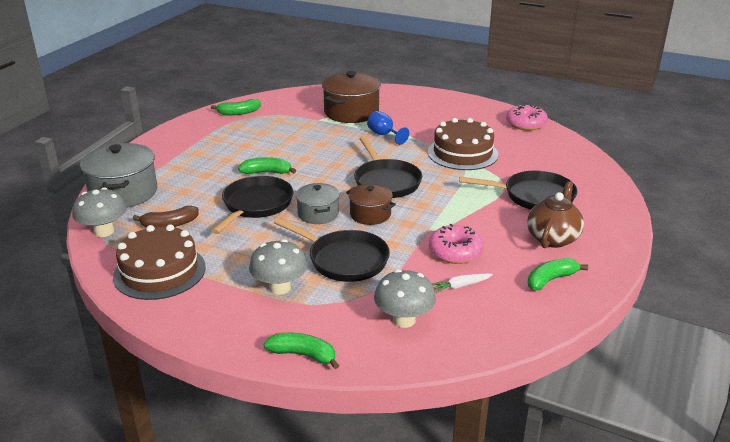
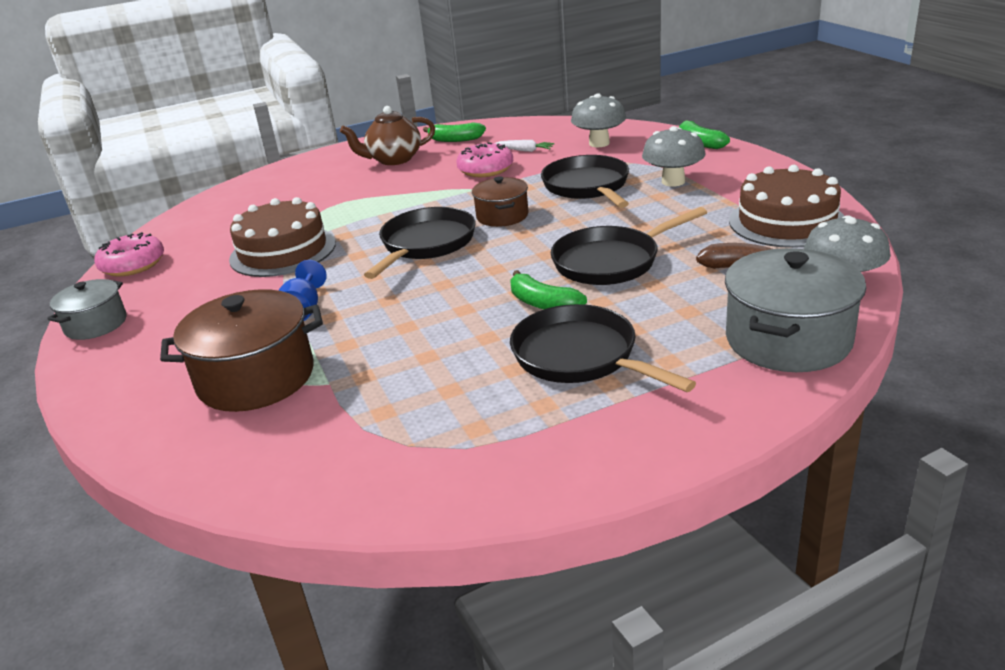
camera: 135 degrees left, 0 degrees up
green banana [211,99,261,116] -> none
grey pot [296,183,340,224] -> grey pot moved to [47,279,127,340]
black pan [459,171,578,210] -> black pan moved to [510,304,696,392]

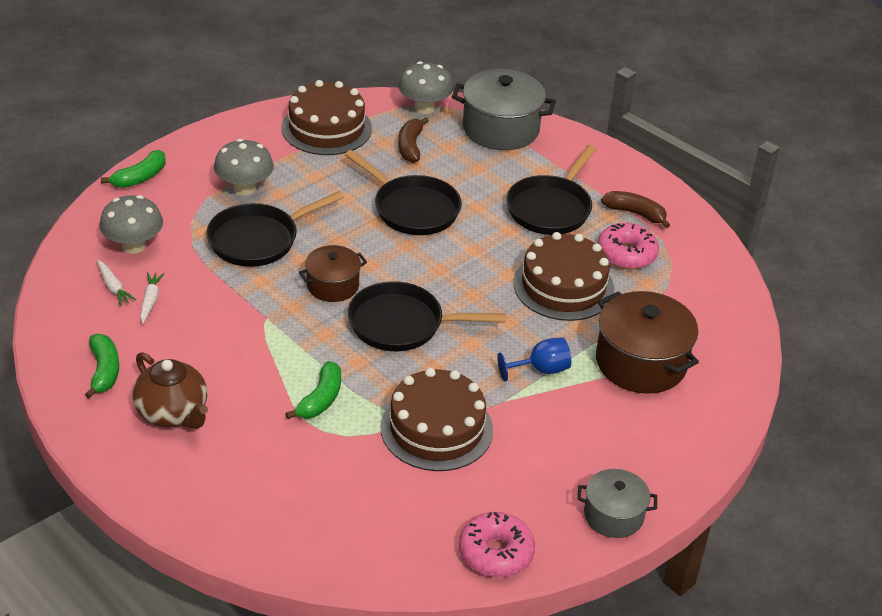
camera: 115 degrees left, 10 degrees up
pink donut [456,142,513,177] -> pink donut moved to [597,223,659,270]
green banana [511,270,587,310] -> green banana moved to [285,361,341,419]
none -> white carrot [97,260,136,306]
none -> brown cake [513,232,614,321]
none -> brown banana [601,191,670,228]

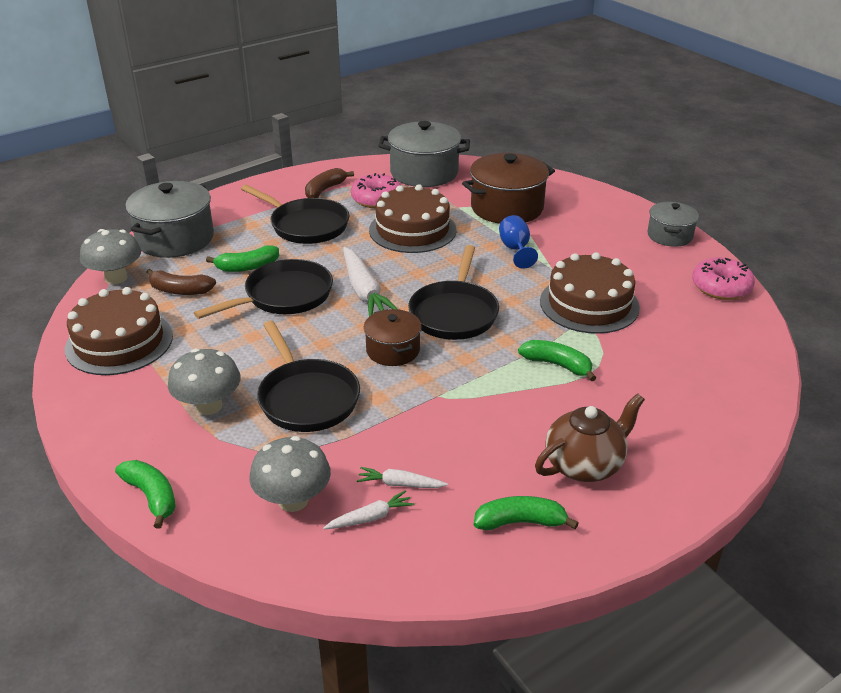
camera: 80 degrees left, 5 degrees down
none -> green banana [206,245,279,272]
none -> white carrot [343,247,397,316]
none -> grey pot [378,121,470,187]

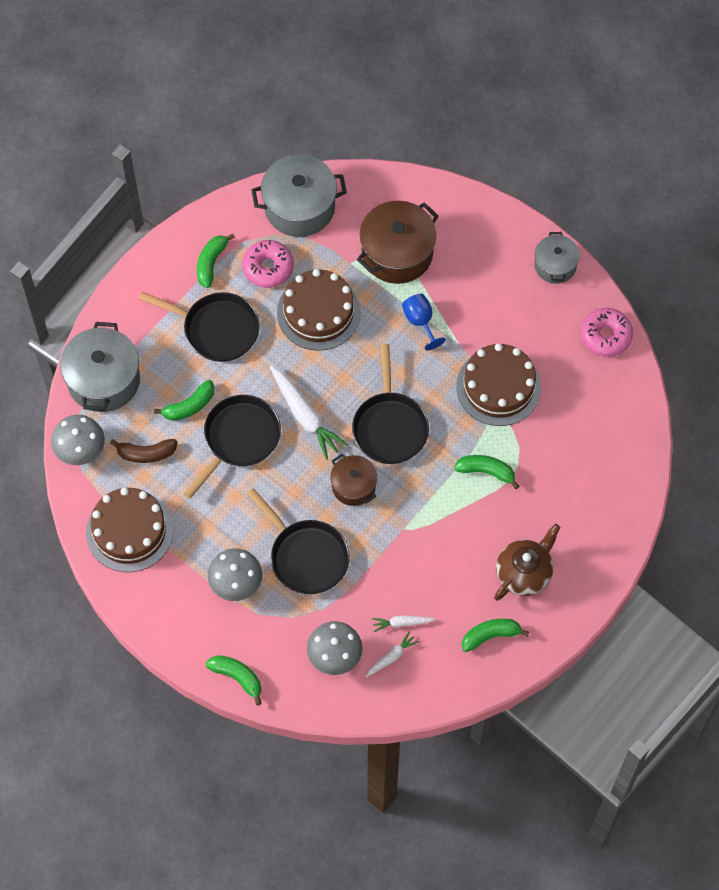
camera: 15 degrees left, 30 degrees up
brown banana [305,168,354,198] -> green banana [197,233,235,288]

